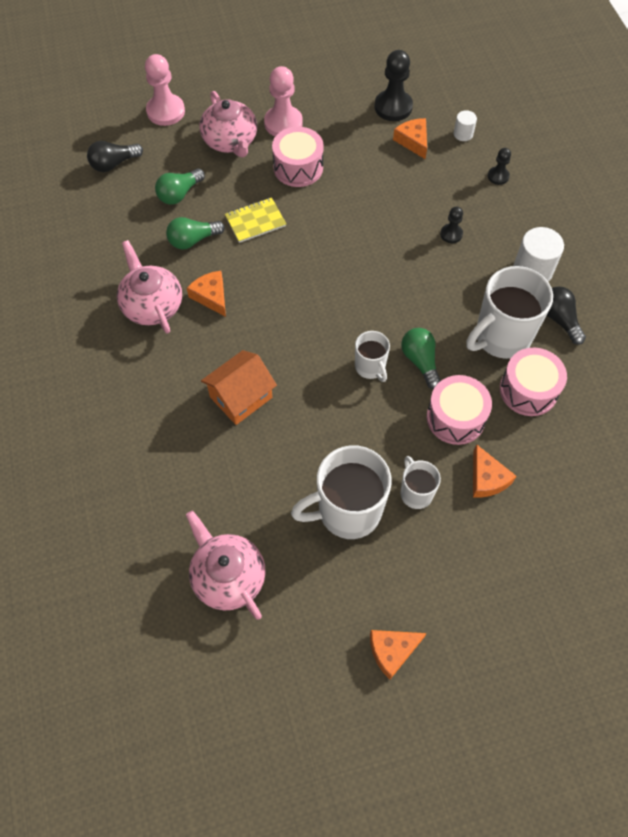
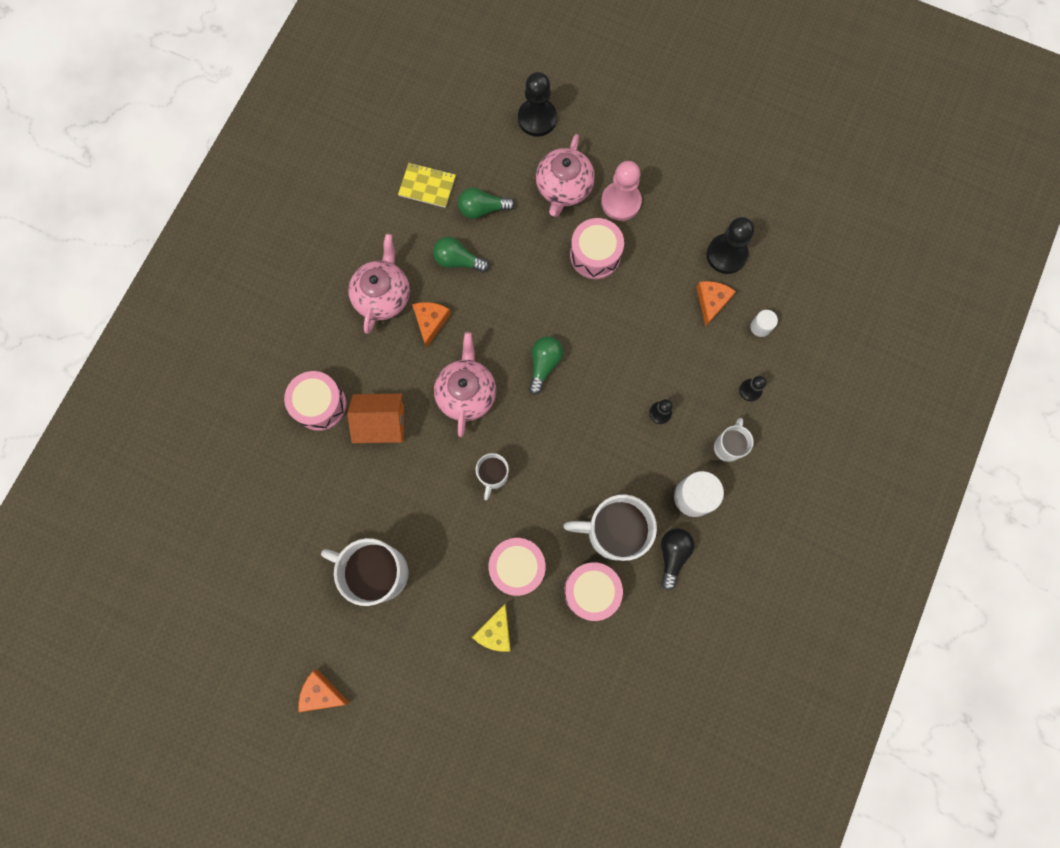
camera: 40 degrees right, 15 degrees up
black light bulb [87,141,143,172] -> none
pink pawn [145,54,185,126] -> black pawn [518,72,557,137]
pink teapot [186,511,266,619] -> pink teapot moved to [434,332,496,437]
yellow notebook [225,197,286,243] -> yellow notebook moved to [398,163,456,208]
white mug [400,456,441,509] -> white mug moved to [714,418,754,462]
green light bulb [401,328,441,389] -> green light bulb moved to [529,336,563,395]
orange cheese [473,444,516,497] -> yellow cheese [472,603,511,652]
none -> pink drum [284,371,347,431]

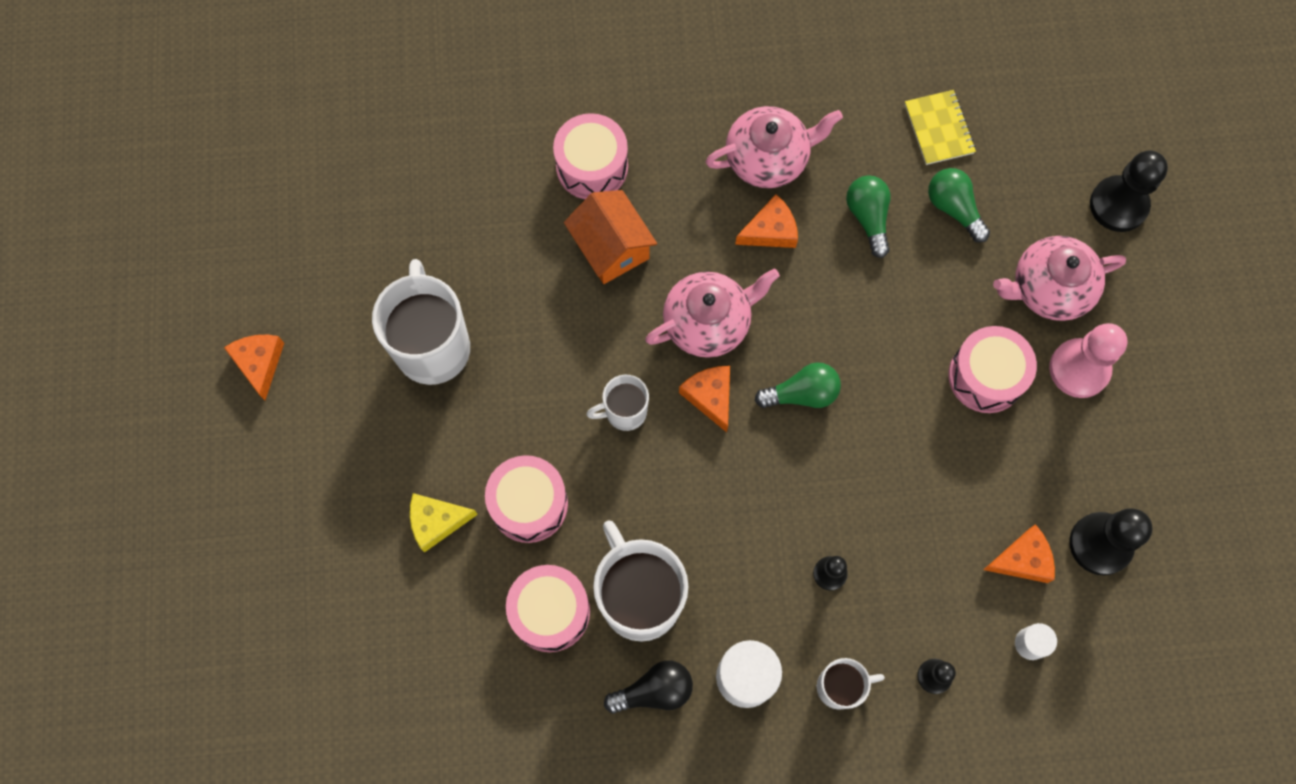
camera: 60 degrees right, 5 degrees down
none -> orange cheese [679,366,730,432]

